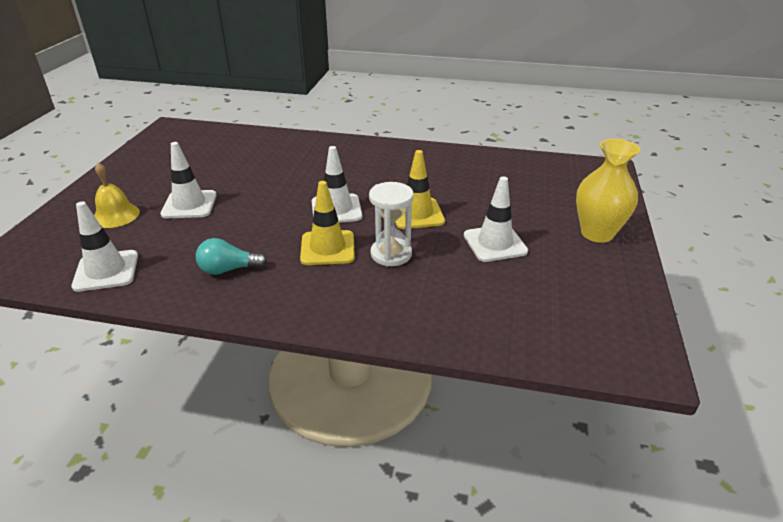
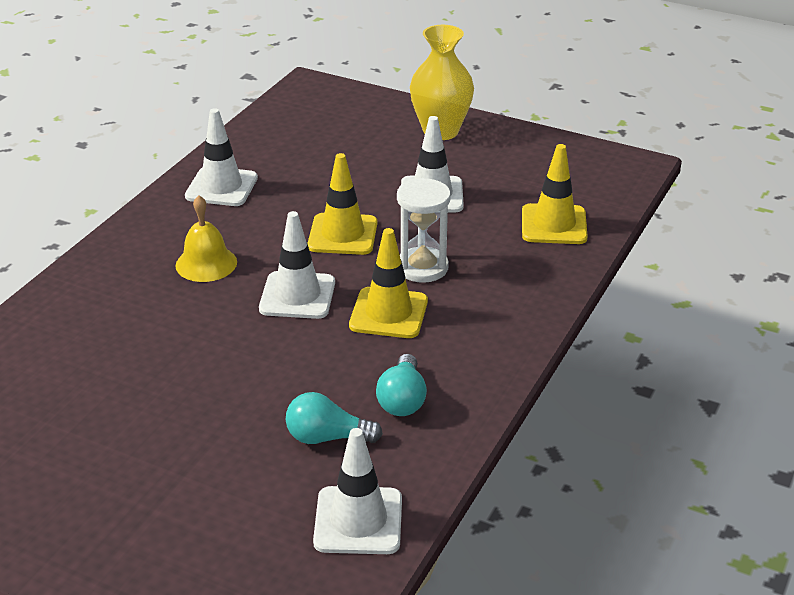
camera: 75 degrees left, 0 degrees up
yellow bell [94,163,140,228] -> yellow bell moved to [176,195,237,282]
white traffic cone [161,142,217,218] -> white traffic cone moved to [185,108,258,206]
none -> turquoise light bulb [286,392,383,444]
none -> yellow traffic cone [522,144,588,244]

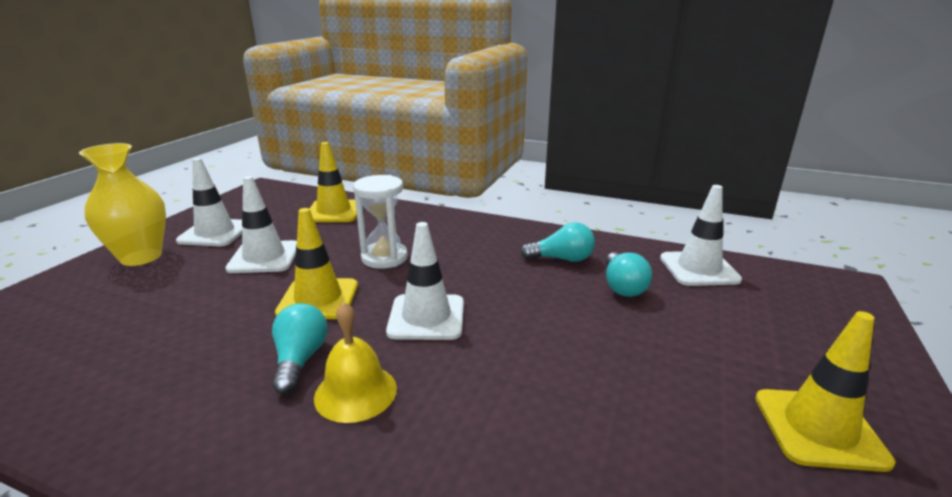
camera: 95 degrees left, 10 degrees down
white traffic cone [185,108,258,206] -> white traffic cone moved to [176,158,242,246]
yellow traffic cone [349,228,428,338] -> yellow traffic cone moved to [755,311,895,472]
none -> turquoise light bulb [272,303,328,394]

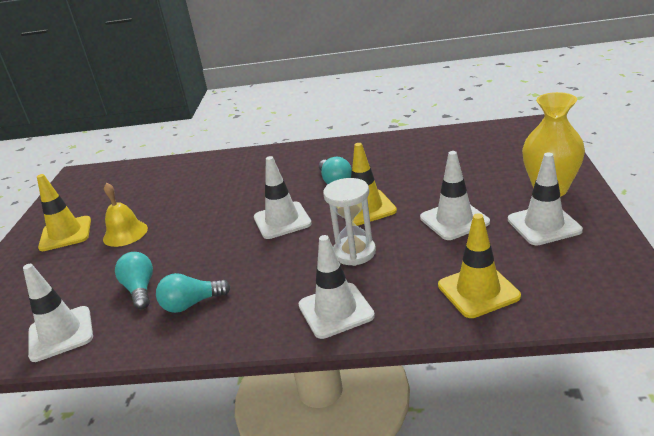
camera: 165 degrees right, 5 degrees up
yellow bell [314,301,397,423] -> yellow bell moved to [103,183,148,247]
none -> white traffic cone [298,235,375,339]

